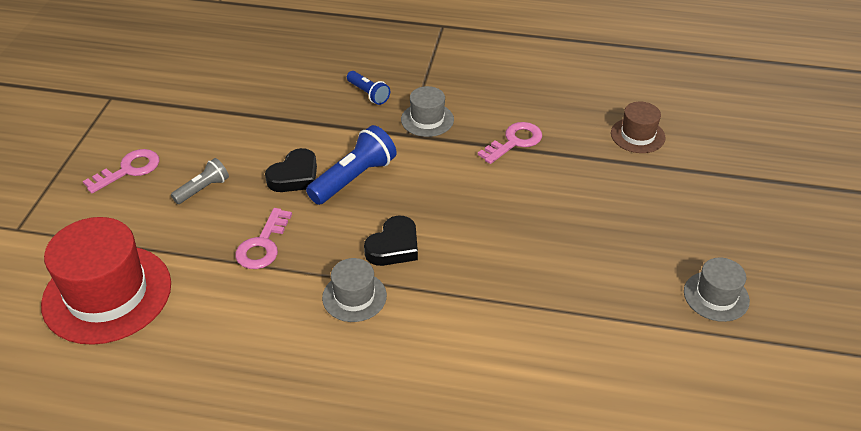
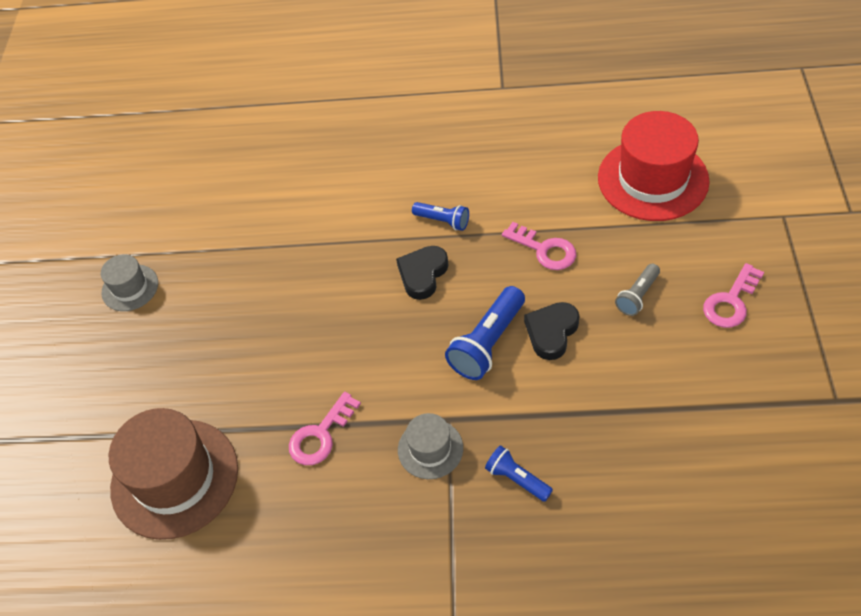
camera: 175 degrees right, 10 degrees up
pink key [235,208,292,269] -> pink key turned 120 degrees clockwise [502,222,576,270]
grey hat [322,258,387,322] -> blue flashlight [412,202,469,231]
brown hat [611,102,665,153] -> brown hat [109,408,238,540], size x1.96

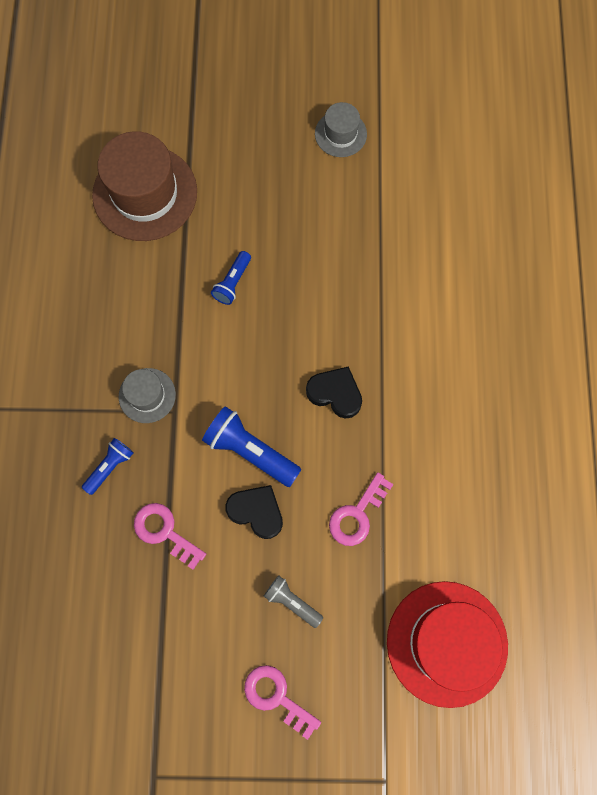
camera: 85 degrees right, 20 degrees up
pink key [289,392,361,465] -> pink key moved to [134,503,206,570]
blue flashlight [412,202,469,231] -> blue flashlight moved to [211,251,251,305]

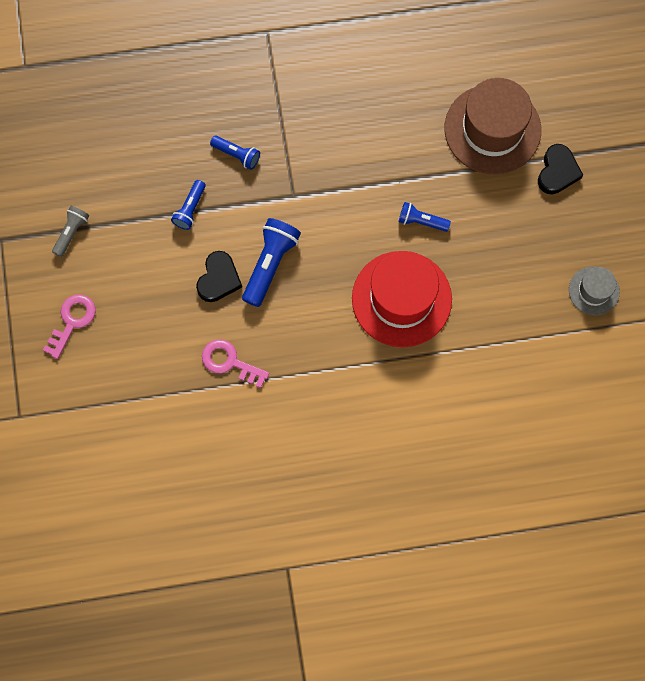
camera: 80 degrees right, 0 degrees up
grey hat [119,368,176,423] -> none
pink key [134,503,206,570] -> blue flashlight [171,180,206,230]
grey flashlight [264,575,323,628] -> grey flashlight moved to [52,206,89,257]
black heart [306,366,362,419] -> black heart moved to [538,144,583,194]
red hat [387,581,508,708] -> red hat moved to [352,251,452,347]

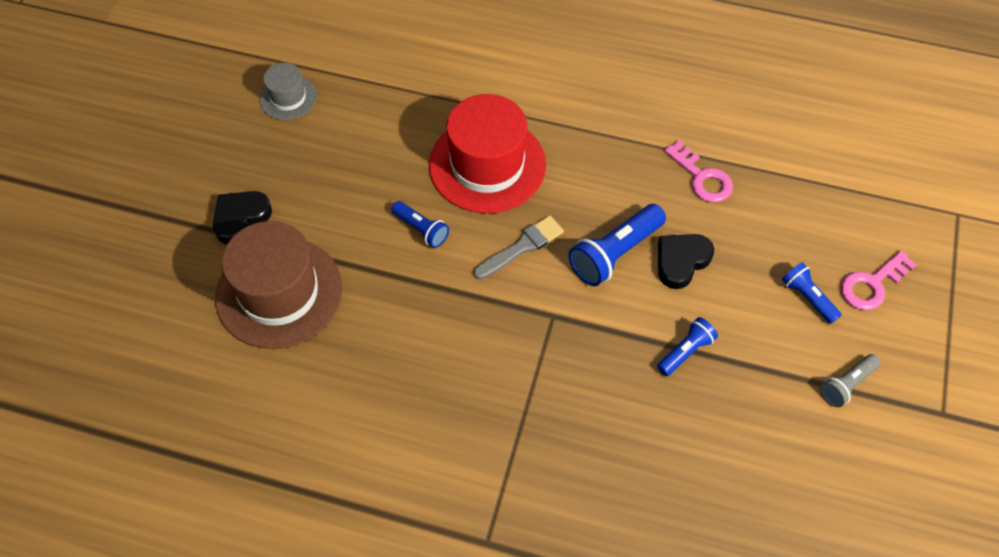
camera: 155 degrees left, 15 degrees down
blue flashlight [210,136,260,170] -> blue flashlight moved to [782,262,841,324]
none -> grey brush [473,215,564,279]

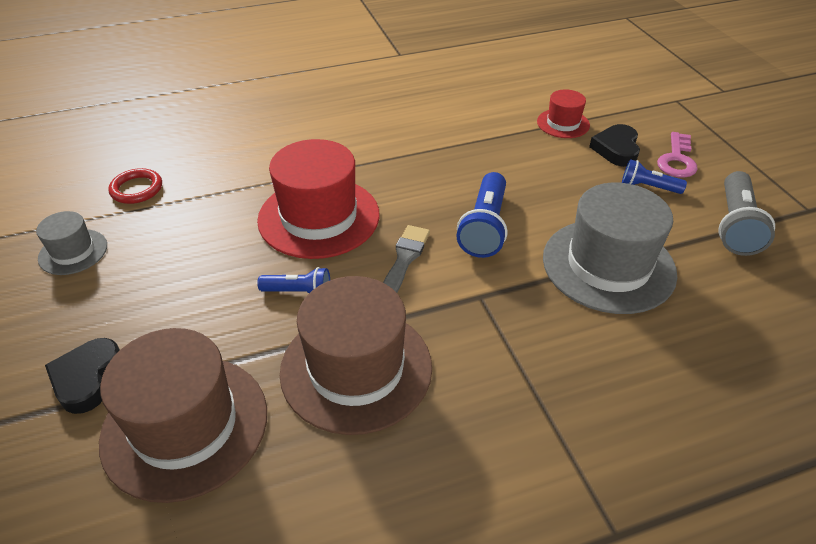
camera: 35 degrees left, 15 degrees down
blue flashlight [657,317,718,376] -> grey hat [543,183,678,314]
black heart [658,234,714,289] -> black heart moved to [589,124,640,167]
pink key [664,140,733,203] -> none
grey flashlight [820,354,881,407] -> grey flashlight [718,171,775,256], size x1.69
none -> red ring [108,168,162,204]
none -> brown hat [280,276,432,435]
none -> red hat [537,89,590,138]

